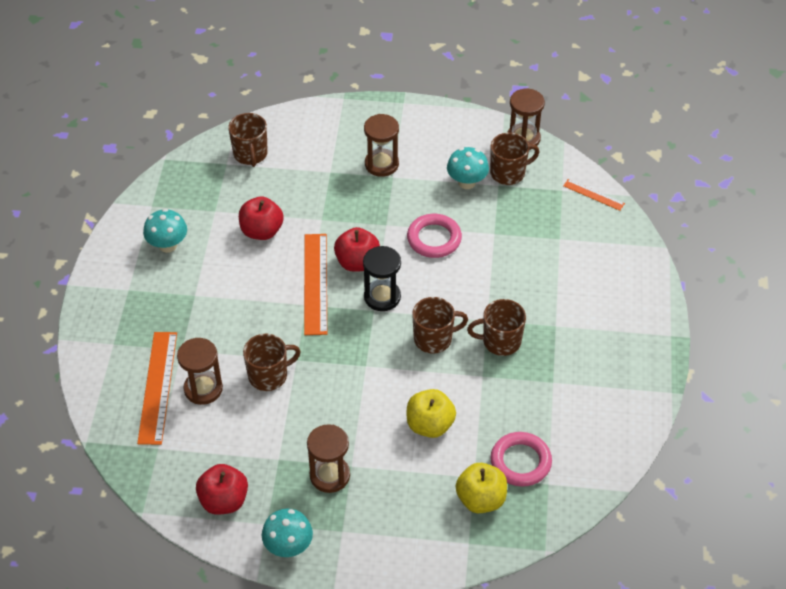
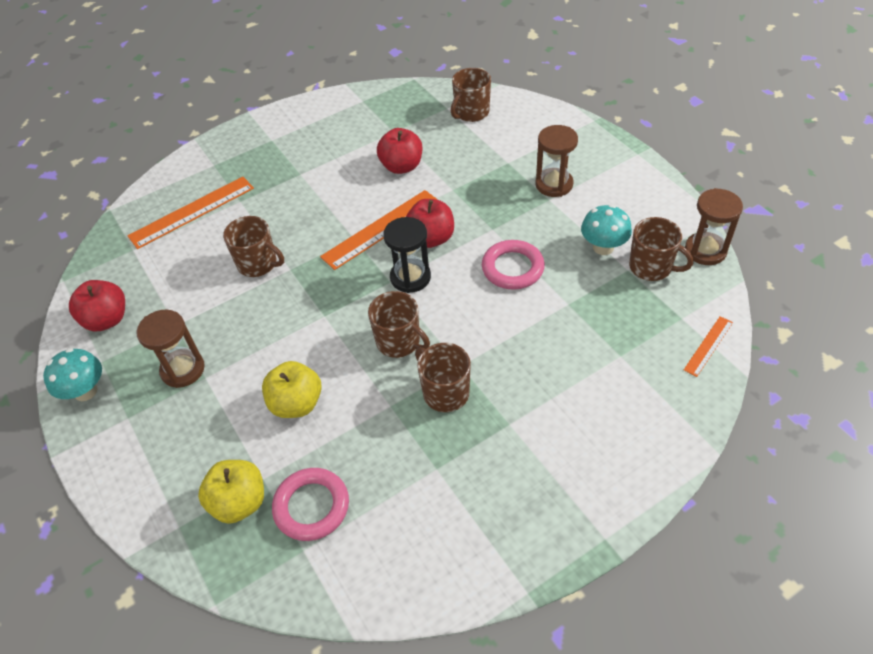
camera: 55 degrees right, 0 degrees up
turquoise mushroom [143,209,187,253] -> none
brown hourglass [177,338,223,405] -> none
orange ruler [563,179,625,211] -> orange ruler turned 45 degrees clockwise [684,316,733,377]

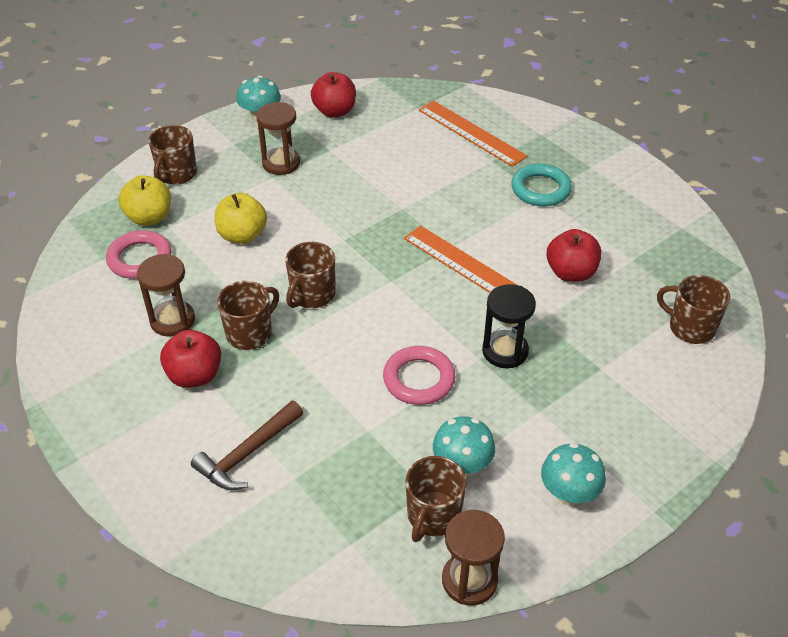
camera: 80 degrees right, 5 degrees down
brown mug [223,216,284,277] -> brown mug moved to [148,125,197,185]
black hourglass [383,217,431,293] -> black hourglass moved to [482,284,536,368]
red apple [406,199,454,248] -> red apple moved to [160,330,221,388]
brown hourglass [535,125,578,197] -> brown hourglass moved to [137,254,195,336]
orange ruler [684,316,733,377] -> none
none -> brown hammer [191,401,303,490]
none -> turquoise ring [511,164,572,206]
none -> turquoise mushroom [541,443,606,505]

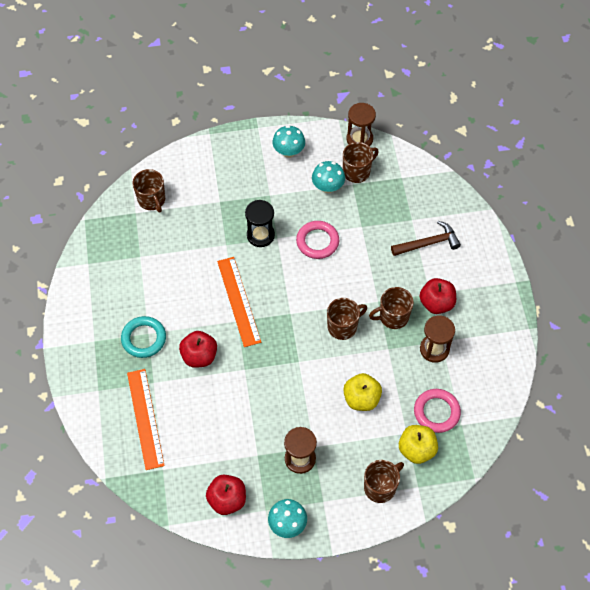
camera: 150 degrees left, 15 degrees up
red apple [547,229,601,282] -> red apple moved to [179,331,217,368]

